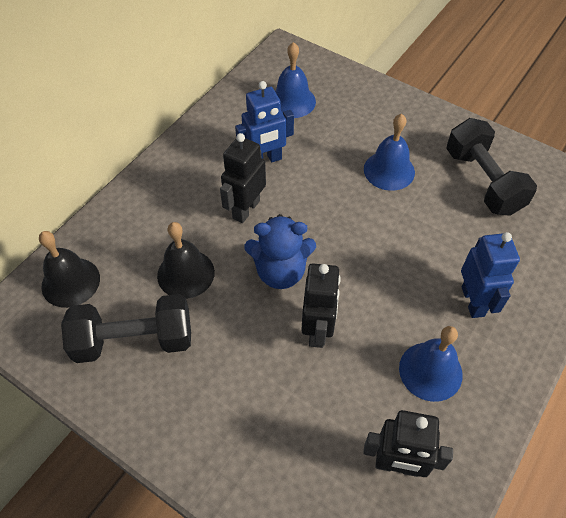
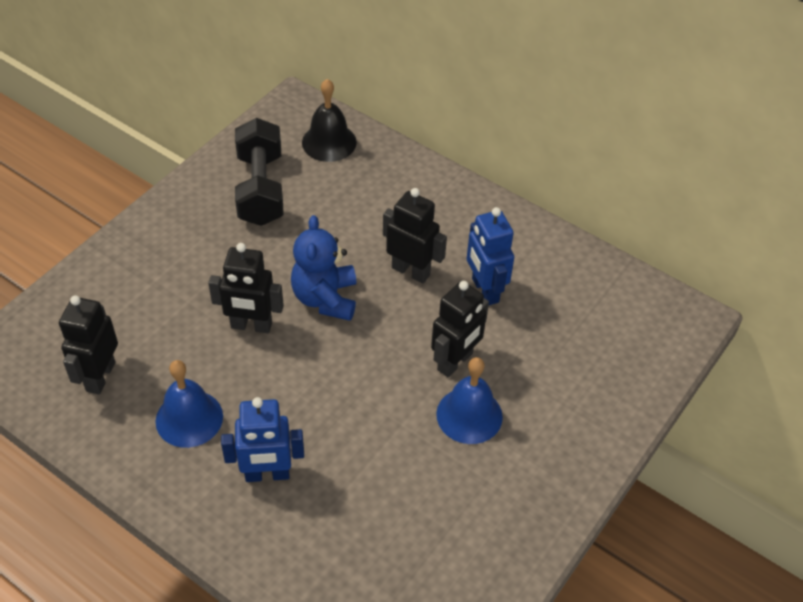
camera: 90 degrees right, 5 degrees down
black bell [157,222,215,299] -> none
blue bell [275,42,316,118] -> none
black dumbbell [446,118,537,216] -> none
none -> black robot [431,281,489,377]

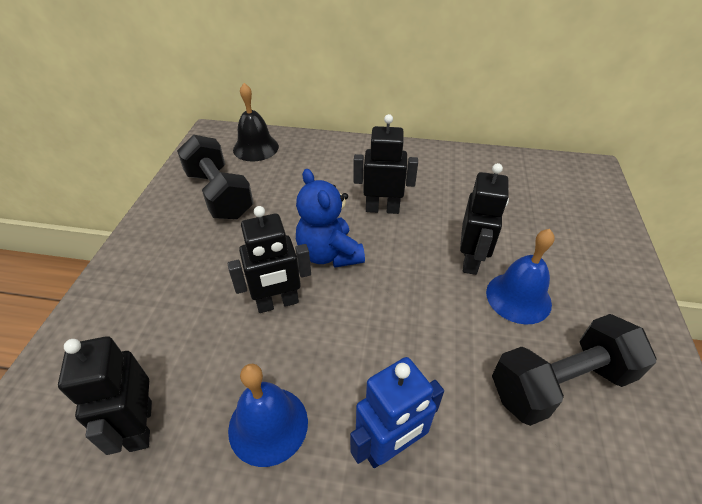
camera: 25 degrees left, 5 degrees down
blue robot [467,207,514,306] -> none
none -> black dumbbell [492,314,656,426]

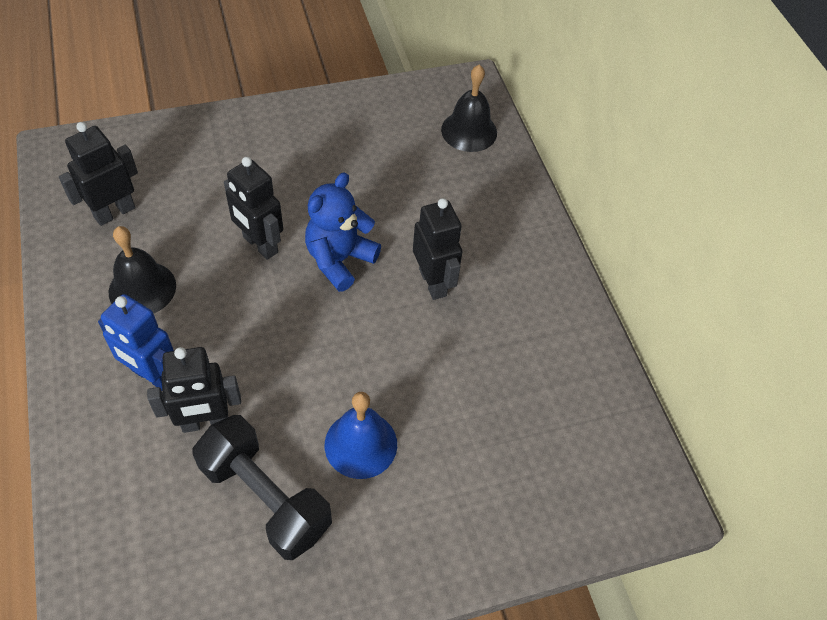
camera: 60 degrees right, 10 degrees up
black dumbbell [177,135,254,219] -> none
blue bell [228,363,308,467] -> black bell [109,226,176,313]
black robot [460,163,509,275] -> black robot moved to [147,347,241,433]

